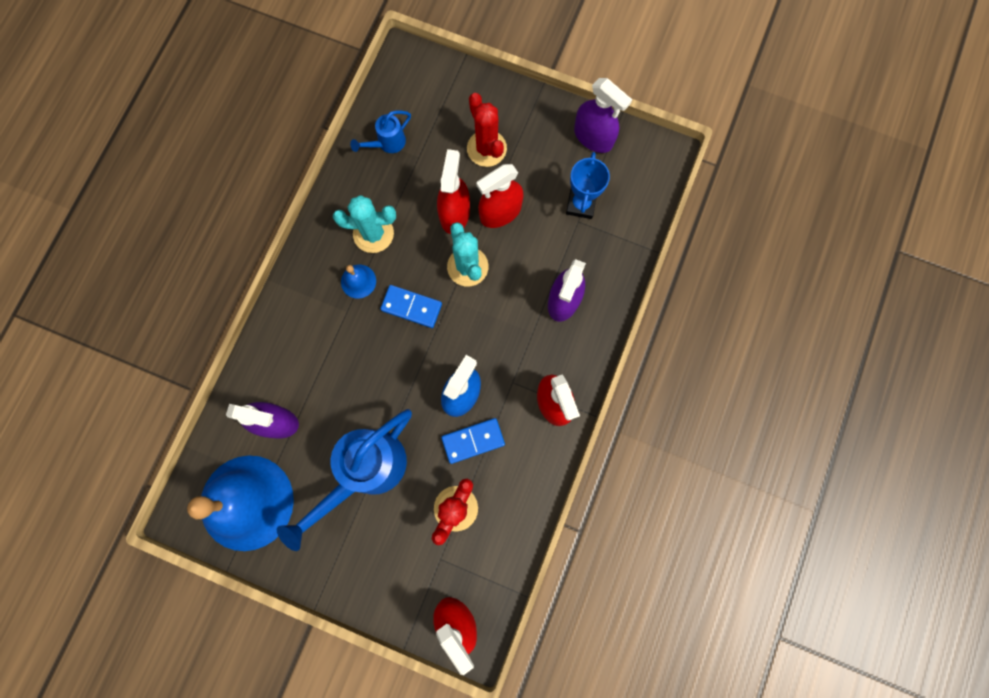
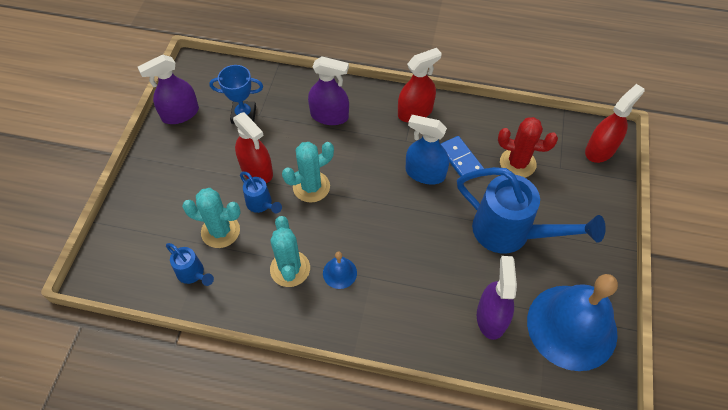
camera: 100 degrees left, 20 degrees down
blue domino [380,285,442,328] -> none
red spray bottle [437,149,470,234] -> blue watering can [240,172,282,214]
red cactus [467,93,507,167] -> none
purple spray bottle [574,78,632,153] -> purple spray bottle turned 150 degrees counterclockwise [138,55,199,124]
none -> turquoise cactus [182,188,241,248]

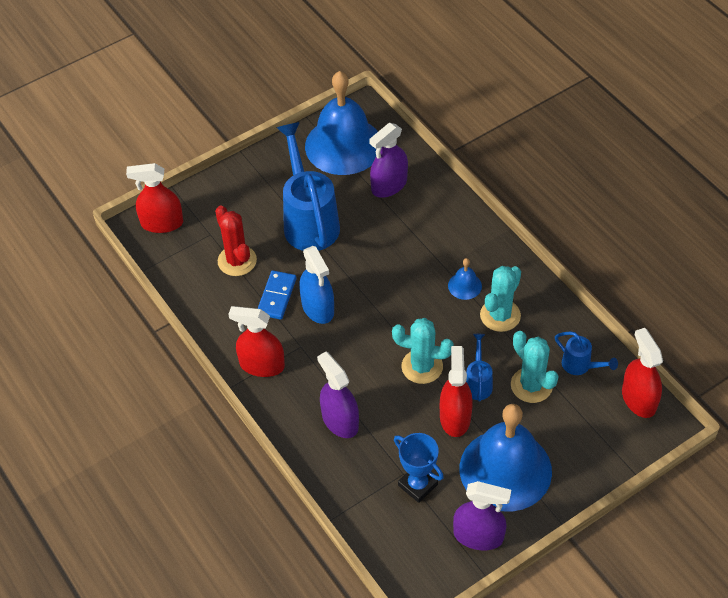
camera: 135 degrees left, 5 degrees down
blue watering can [166,243,214,286] -> blue watering can turned 135 degrees clockwise [555,332,618,375]
none -> blue bell [460,404,552,512]
none -> red spray bottle [622,328,663,418]

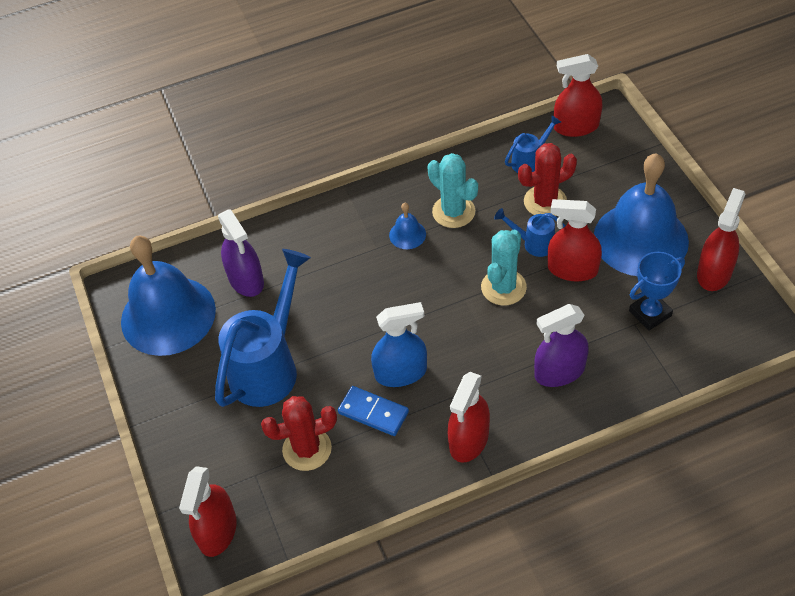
camera: 75 degrees left, 0 degrees up
blue watering can [276,122,340,251] -> blue watering can turned 120 degrees clockwise [215,249,311,407]
purple spray bottle [453,481,511,550] -> red spray bottle [697,188,745,291]
turquoise cactus [511,331,559,403] -> red cactus [518,143,577,216]

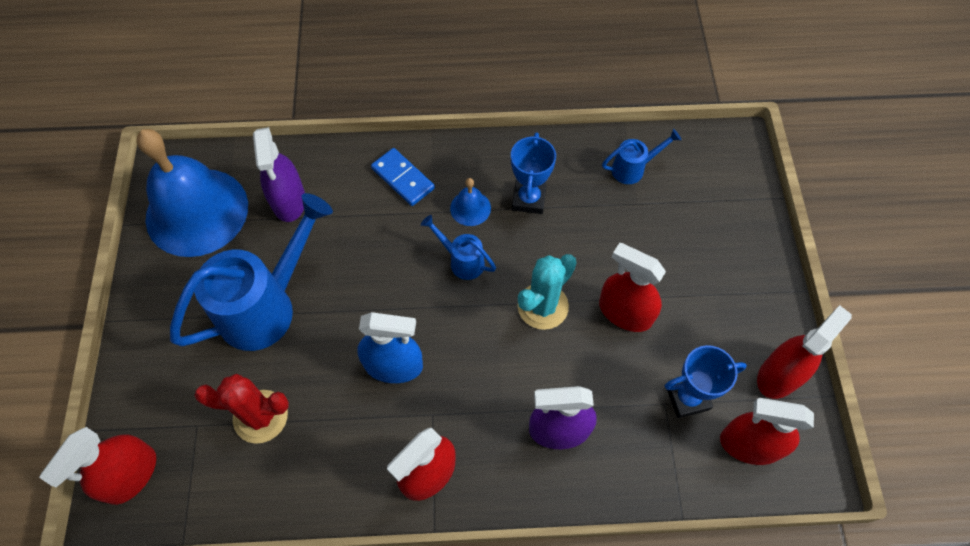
camera: 15 degrees right, 10 degrees up
blue domino [338,386,409,436] -> blue domino moved to [371,148,435,206]
turquoise cactus [427,153,478,228] -> blue trophy [511,132,556,214]
blue watering can [494,208,566,257] -> blue watering can moved to [421,215,496,280]
red cactus [518,143,577,216] -> none
red spray bottle [554,54,602,137] -> red spray bottle moved to [720,398,814,465]
blue bell [594,153,689,276] -> none

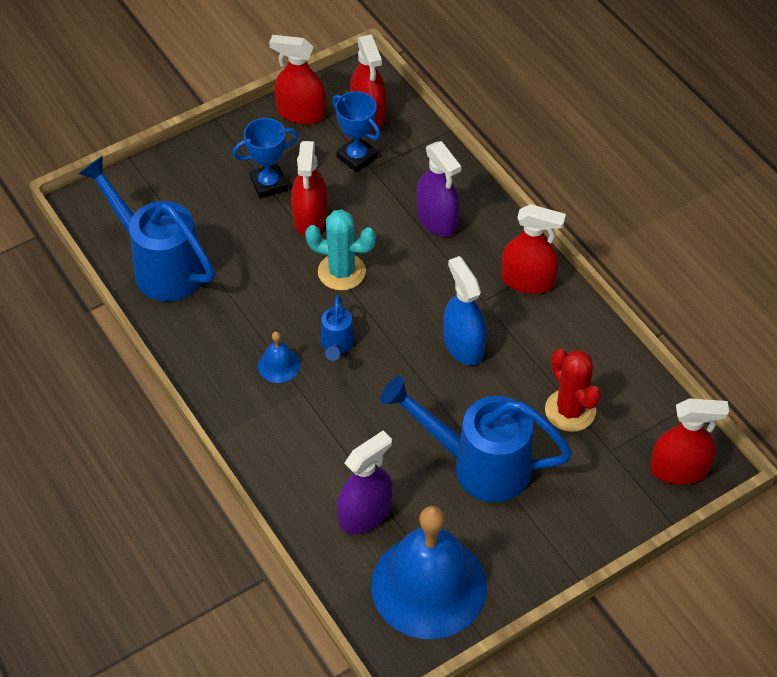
camera: 120 degrees left, 10 degrees down
blue domino [371,148,435,206] -> none
blue trophy [511,132,556,214] -> blue trophy moved to [233,118,298,199]
blue watering can [602,129,681,184] -> blue watering can [78,156,215,301], size x2.13

